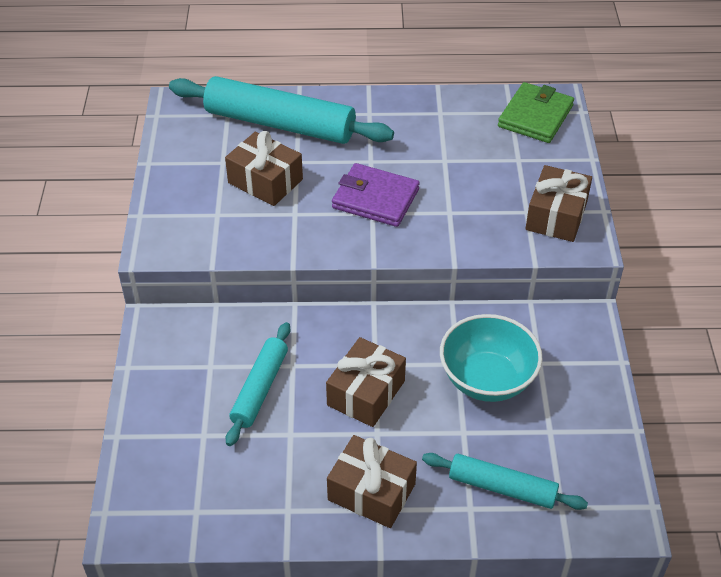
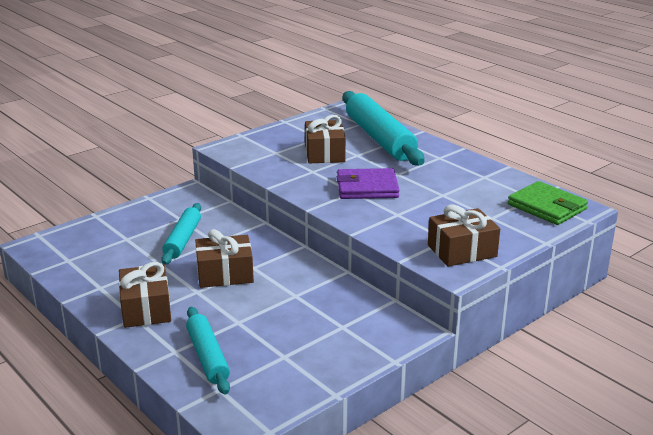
camera: 50 degrees right, 20 degrees down
turquoise rolling pin [226,322,290,446] -> turquoise rolling pin turned 60 degrees counterclockwise [161,203,201,265]
purple wallet [332,163,420,227] -> purple wallet turned 75 degrees counterclockwise [337,168,400,199]
turquoise bowl [440,314,542,402] -> none
green wallet [498,82,574,143] -> green wallet turned 60 degrees clockwise [508,181,588,225]

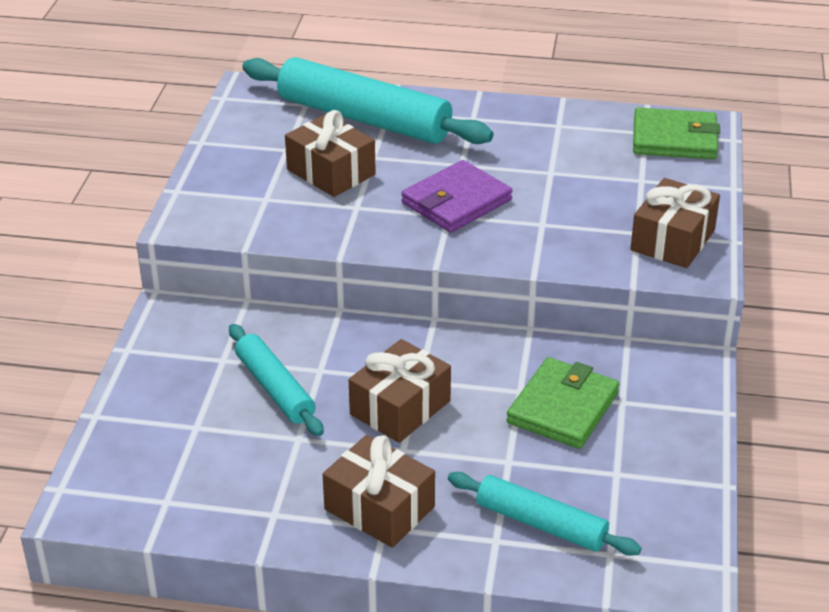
camera: 40 degrees left, 10 degrees up
none -> green wallet [507,357,620,449]

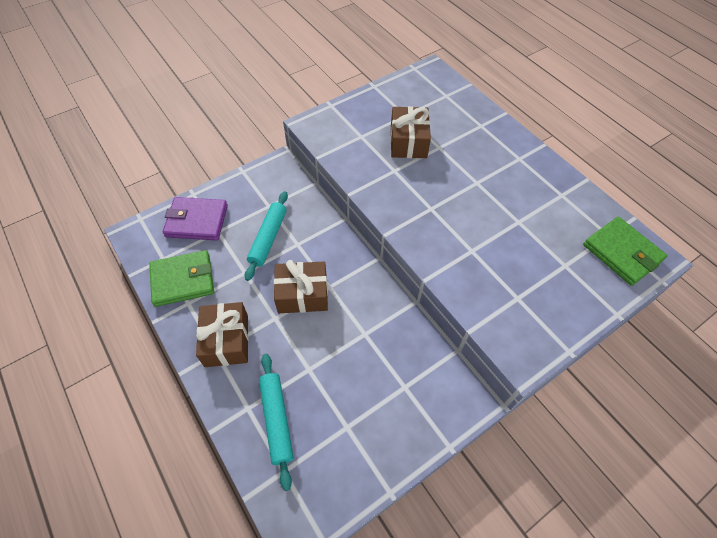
camera: 45 degrees right, 20 degrees up
turquoise rolling pin [242,57,493,144] -> none
purple wallet [401,160,513,233] -> purple wallet moved to [163,197,228,241]
green wallet [507,357,620,449] -> green wallet moved to [149,250,214,307]
brown gift [631,178,720,268] -> none

